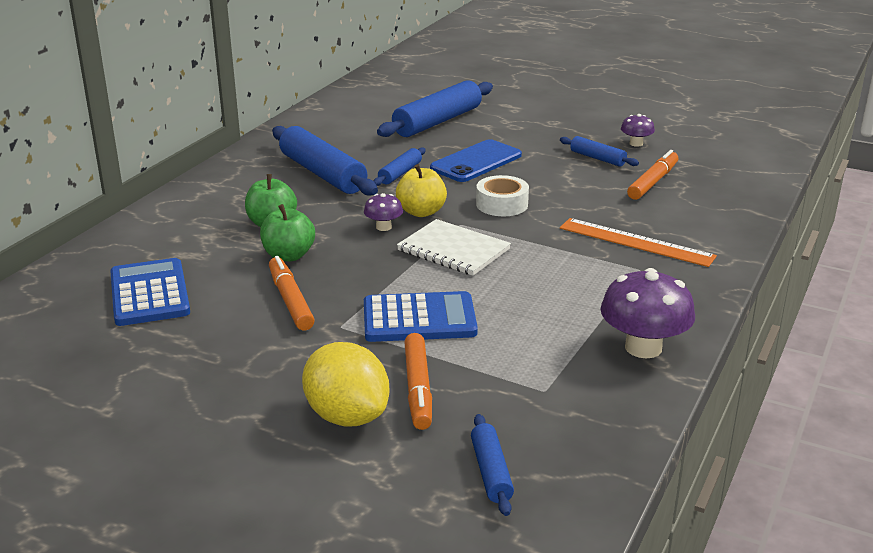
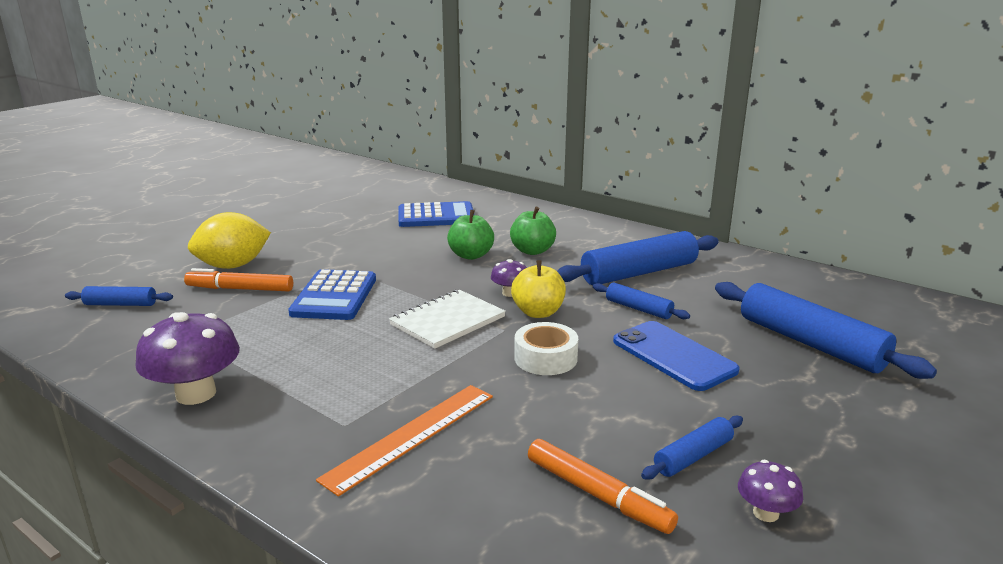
camera: 100 degrees right, 5 degrees down
orange marker [269,256,315,330] -> none

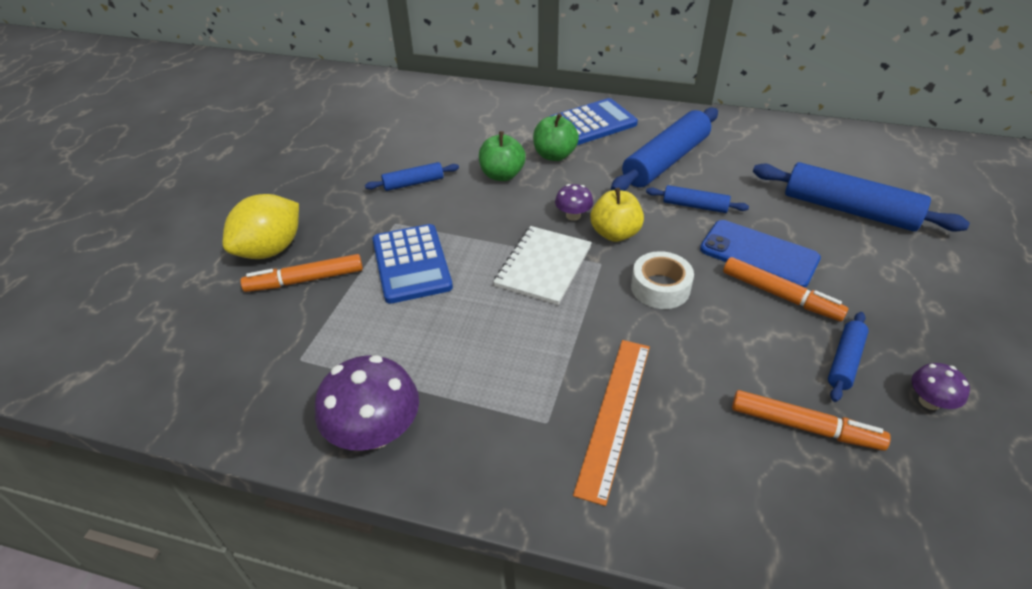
camera: 20 degrees left, 20 degrees up
blue rolling pin [65,286,173,306] -> blue rolling pin moved to [365,162,459,191]
blue calculator [398,201,473,227] -> blue calculator moved to [549,98,638,145]
none -> orange marker [723,257,848,322]

